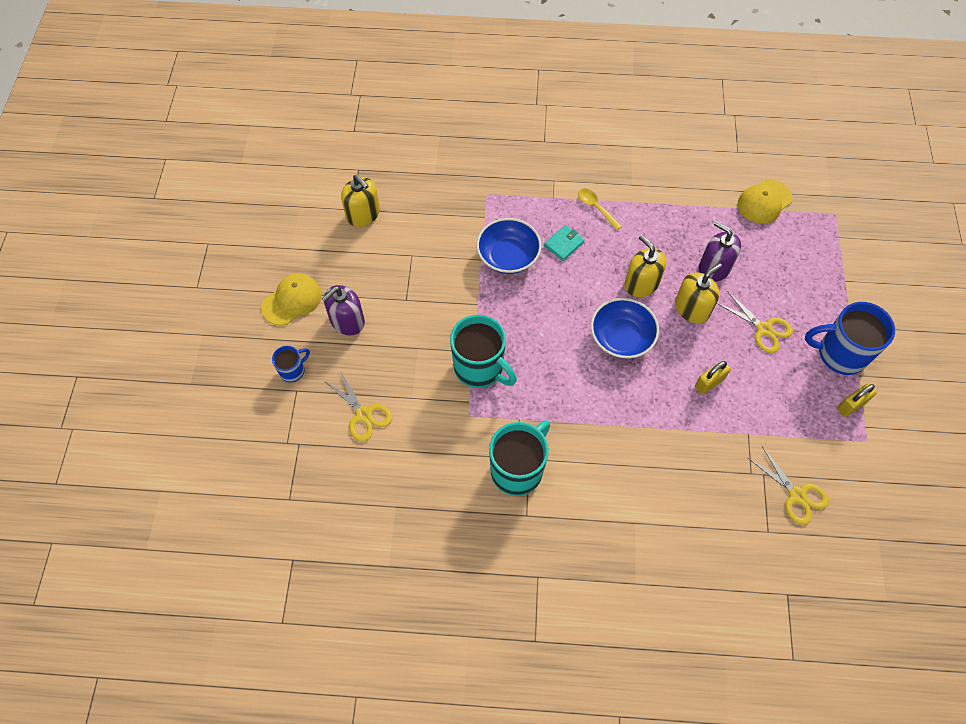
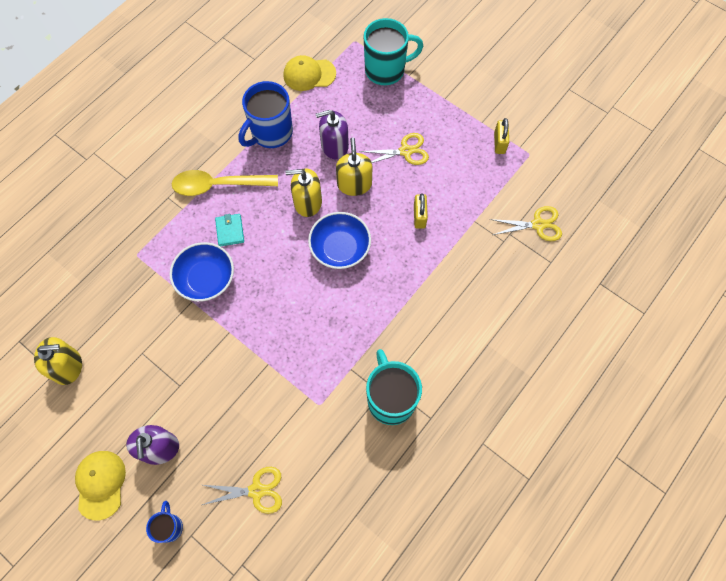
camera: 55 degrees left, 5 degrees up
turquoise mug [450,315,517,388] -> turquoise mug moved to [364,18,423,85]
yellow spoon [578,188,622,230] -> yellow spoon [172,170,278,196], size x1.88
yellow cap [738,179,793,224] -> yellow cap turned 90 degrees clockwise [283,55,336,91]
blue mug [805,302,895,375] -> blue mug moved to [238,81,293,148]

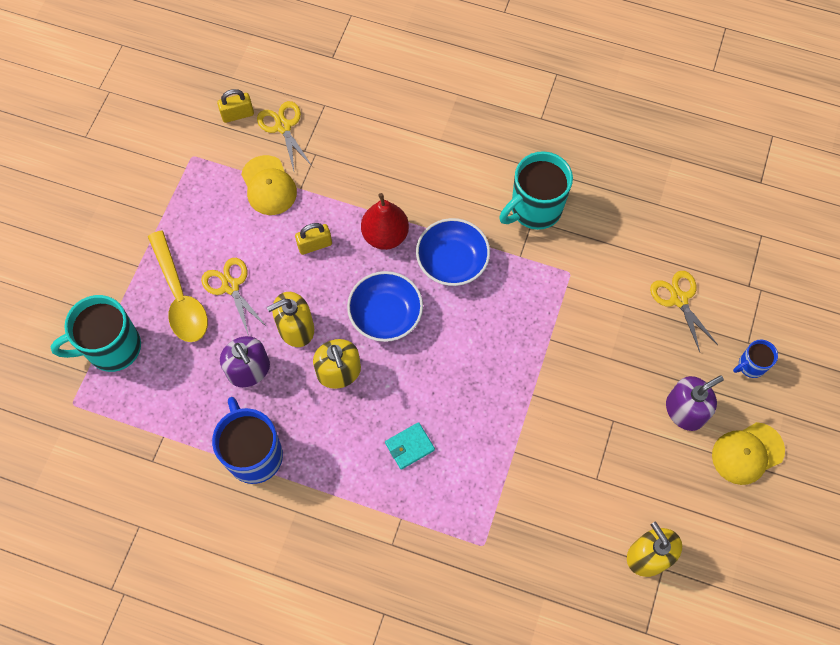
camera: 110 degrees left, 0 degrees up
blue bowl [170,242,234,302] -> blue bowl moved to [416,218,490,286]
yellow spoon [172,170,278,196] -> yellow spoon moved to [148,230,208,342]
blue mug [238,81,293,148] -> blue mug turned 135 degrees counterclockwise [212,397,283,484]
yellow cap [283,55,336,91] -> yellow cap moved to [241,155,297,215]
turquoise mug [364,18,423,85] -> turquoise mug turned 75 degrees counterclockwise [51,295,141,372]
yellow padlock [494,118,509,154] -> yellow padlock moved to [217,89,254,123]
none -> red pear [361,193,409,250]

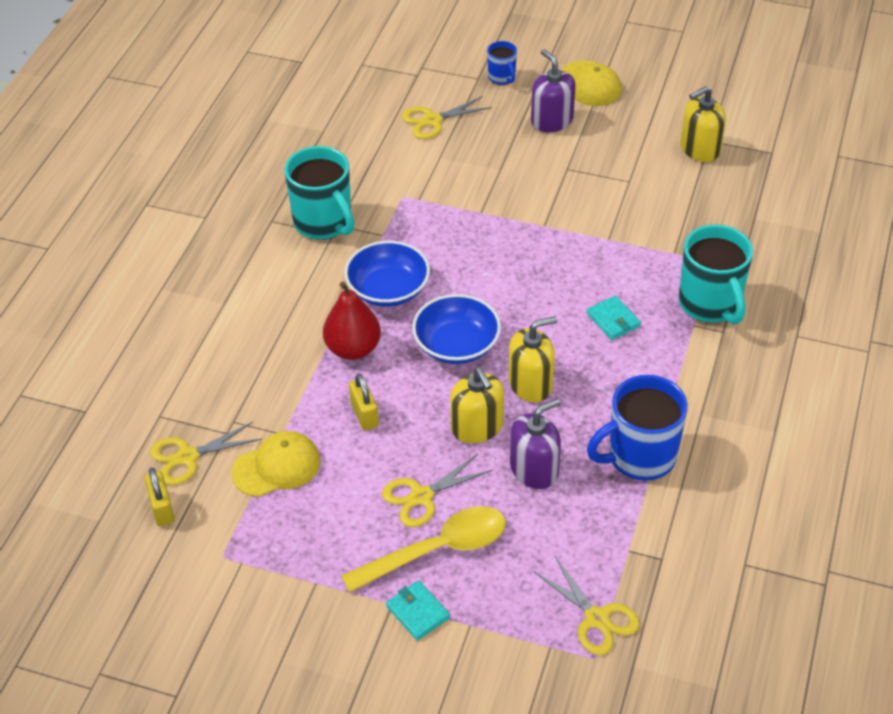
camera: 90 degrees left, 20 degrees down
turquoise mug [51,295,141,372] -> turquoise mug moved to [679,225,753,325]
none -> turquoise wallet [386,581,450,641]
none -> yellow scissors [534,556,640,655]

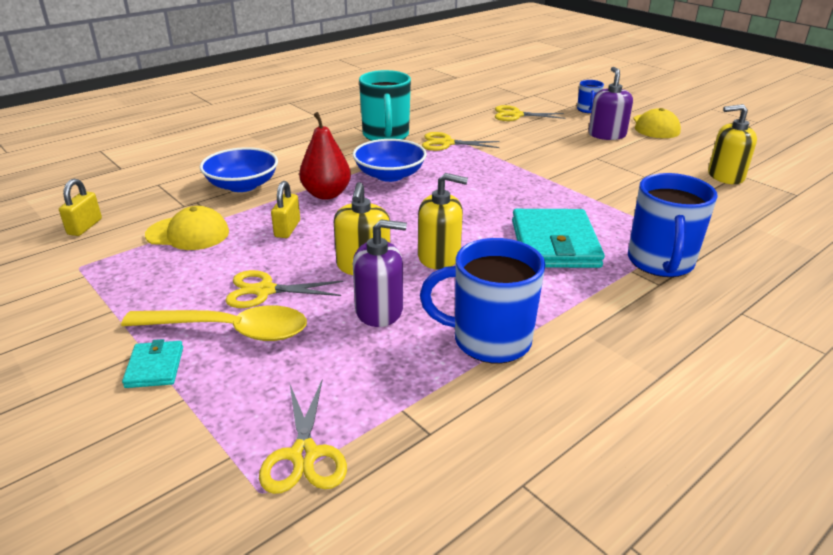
camera: 30 degrees right, 15 degrees down
yellow scissors [150,422,262,485] -> yellow scissors moved to [422,132,500,151]
blue bowl [412,294,501,364] -> blue bowl moved to [200,147,278,192]
turquoise wallet [587,296,641,340] -> turquoise wallet [512,209,605,268], size x2.09
turquoise mug [679,225,753,325] -> blue mug [628,173,718,277]

